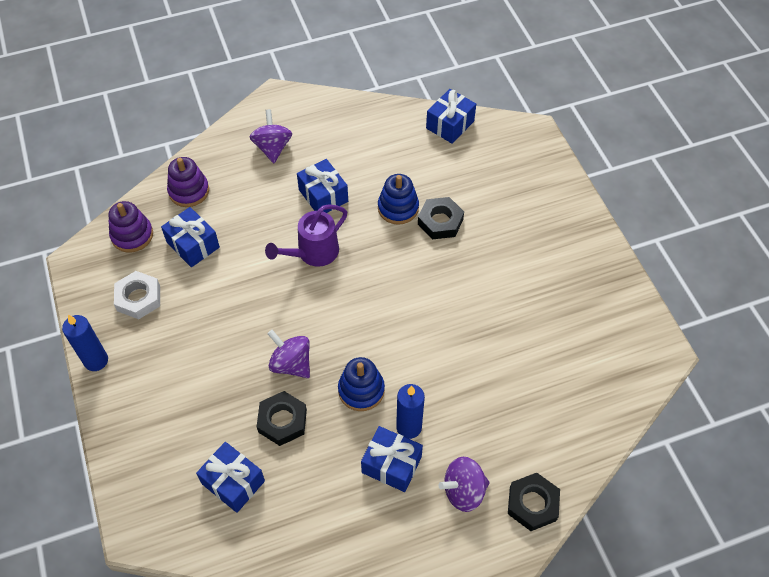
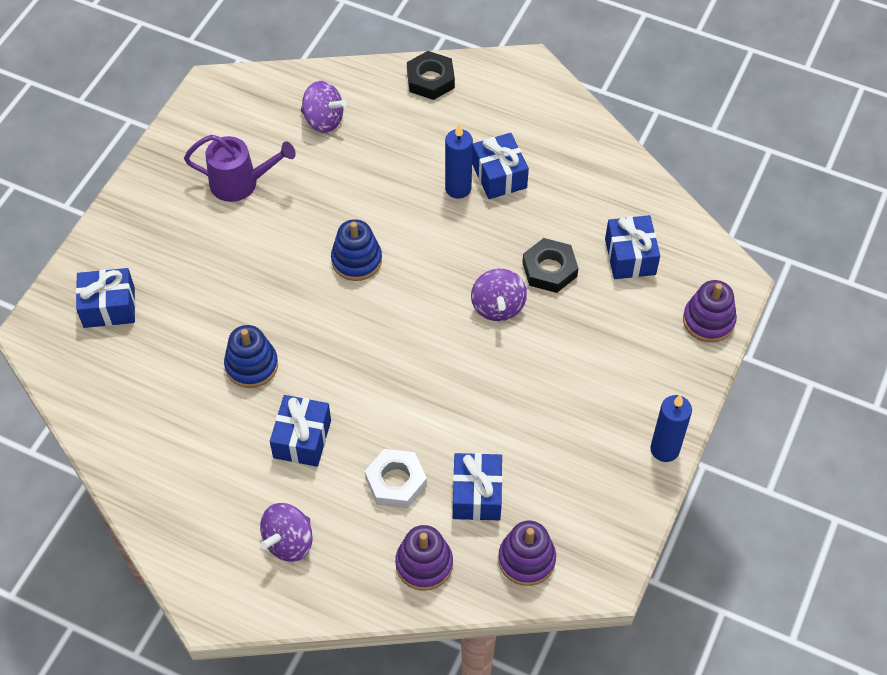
camera: 135 degrees left, 0 degrees up
white nut [114,271,160,319] -> white nut moved to [365,449,427,508]
purple watering can [265,205,347,267] -> purple watering can moved to [184,135,296,202]
blue stacking toy [338,357,385,411] -> blue stacking toy moved to [331,219,382,281]
black nut [418,197,464,239] -> none
blue gift [426,89,476,144] -> blue gift moved to [76,268,135,328]
purple spinning top [439,457,490,512] -> purple spinning top moved to [301,81,347,133]
none -> purple stacking toy [683,280,737,343]

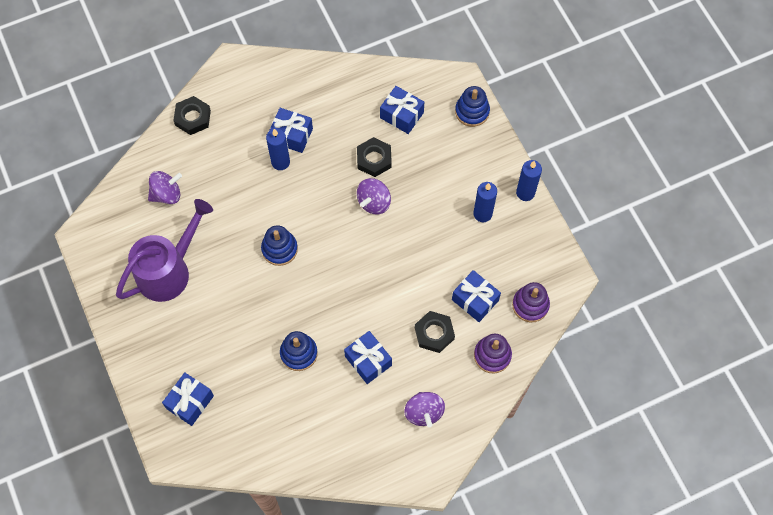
camera: 50 degrees left, 10 degrees up
purple watering can [184,135,296,202] -> purple watering can [116,199,213,302], size x1.51
white nut [365,449,427,508] -> black nut [415,311,455,353]
purple spinning top [471,269,527,321] -> purple spinning top turned 90 degrees clockwise [357,178,391,215]
purple stacking toy [683,280,737,343] -> blue stacking toy [455,86,490,127]
none -> blue candle [473,182,497,222]

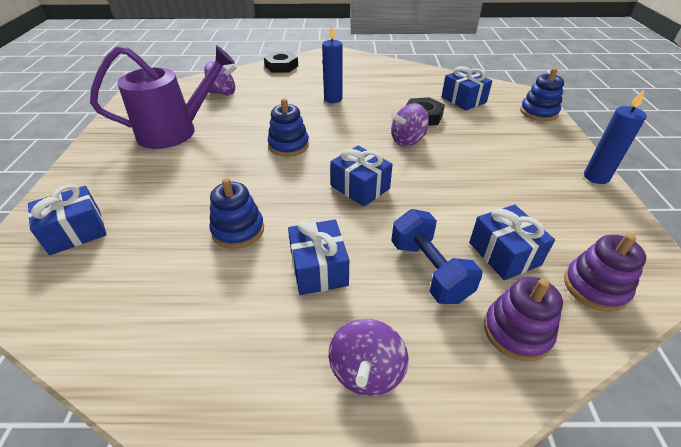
camera: 25 degrees right, 25 degrees down
blue gift [269,108,313,153] -> blue gift moved to [330,146,393,207]
black nut [415,311,455,353] -> blue dumbbell [391,209,482,304]
blue candle [473,182,497,222] -> none

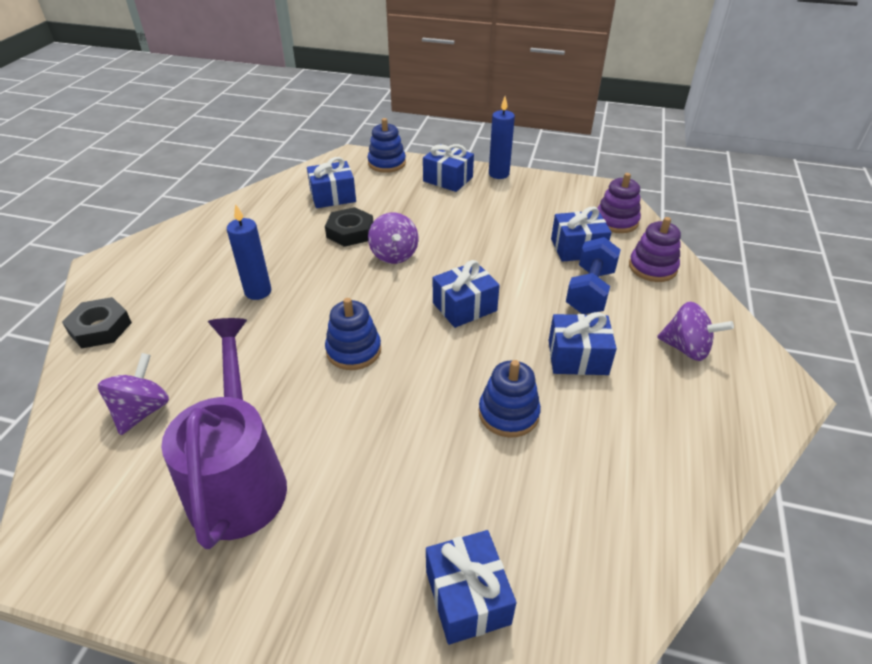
camera: 75 degrees left, 0 degrees up
blue dumbbell [391,209,482,304] -> blue dumbbell turned 60 degrees counterclockwise [566,237,621,314]
none -> blue gift [423,144,474,192]

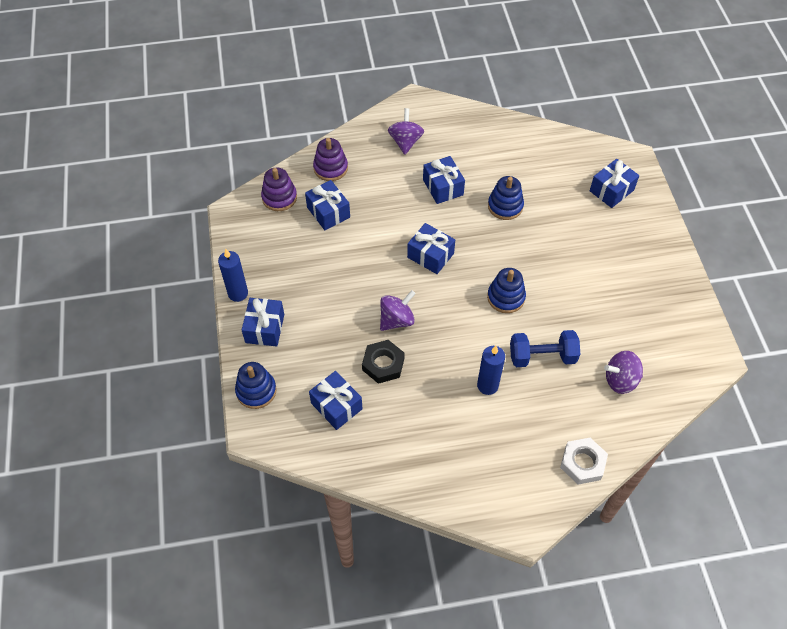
camera: 115 degrees left, 15 degrees up
black nut [62,297,132,348] -> white nut [560,438,608,485]
purple watering can [161,318,287,549] -> none
blue dumbbell [566,237,621,314] -> blue dumbbell moved to [510,330,580,367]

